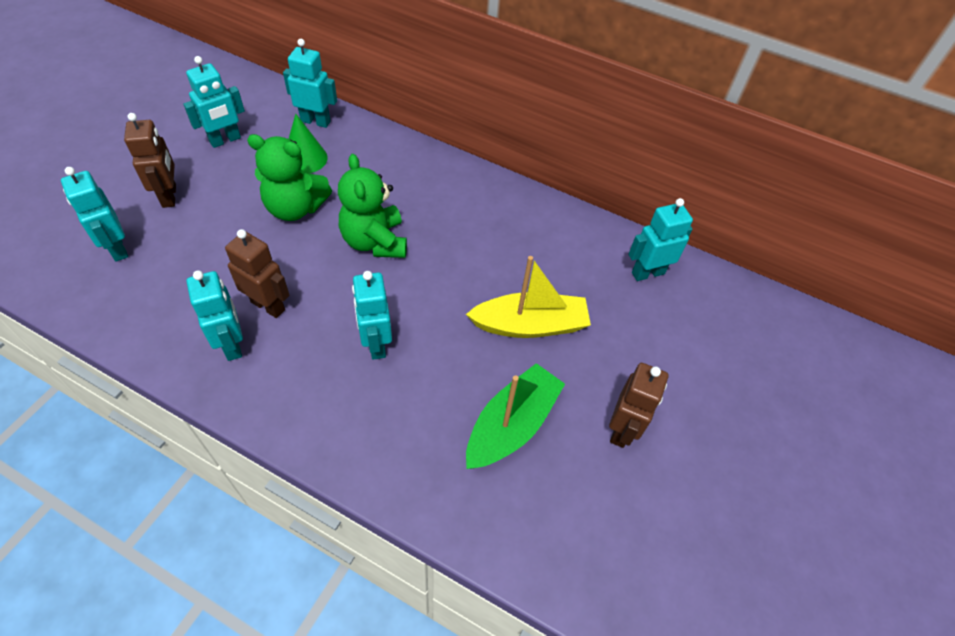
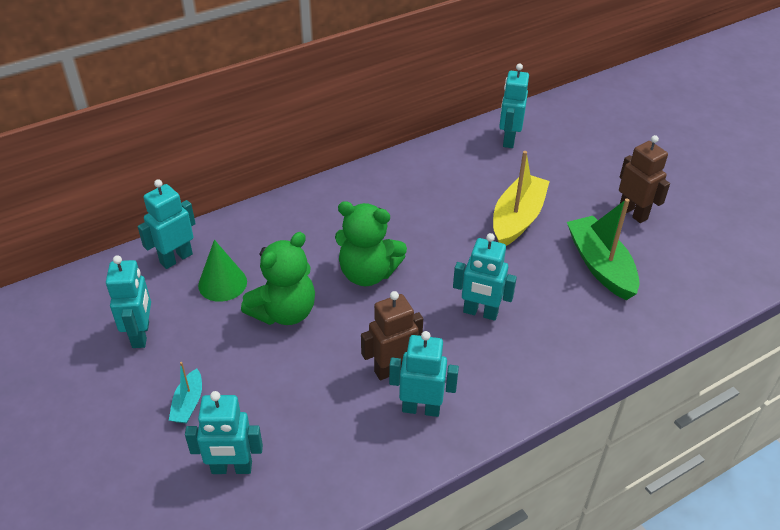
camera: 55 degrees left, 10 degrees down
brown robot [124,113,176,208] -> turquoise boat [169,362,202,424]

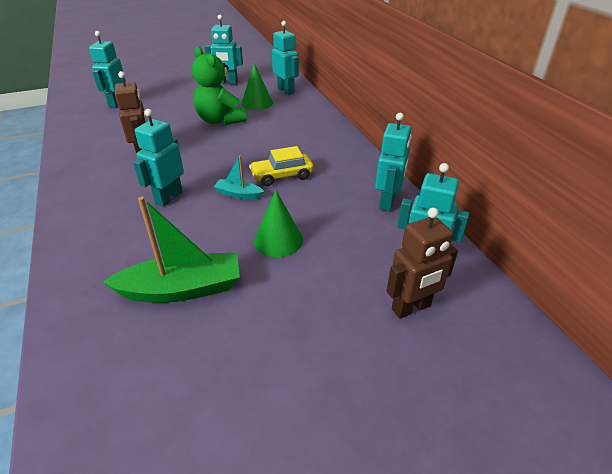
camera: 100 degrees right, 5 degrees down
turquoise boat [169,362,202,424] -> turquoise boat moved to [214,155,264,199]
green teddy bear [335,201,407,286] -> none
turquoise robot [389,331,459,417] -> turquoise robot moved to [375,113,412,212]
yellow boat [493,151,550,246] -> green cone [254,190,303,257]
brown robot [619,135,670,223] -> brown robot moved to [387,208,458,319]
none -> yellow car [249,146,314,186]

